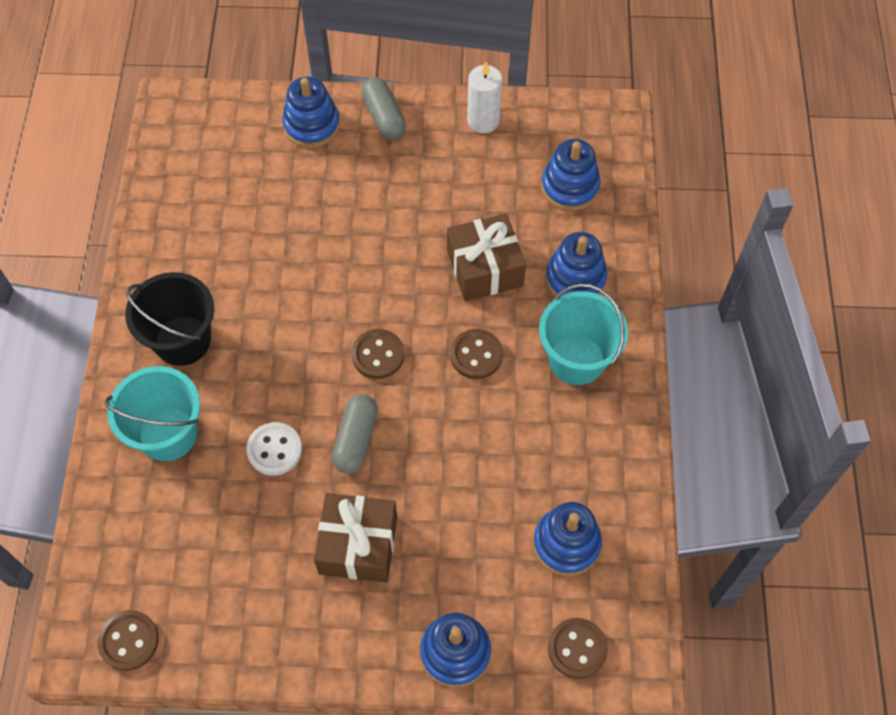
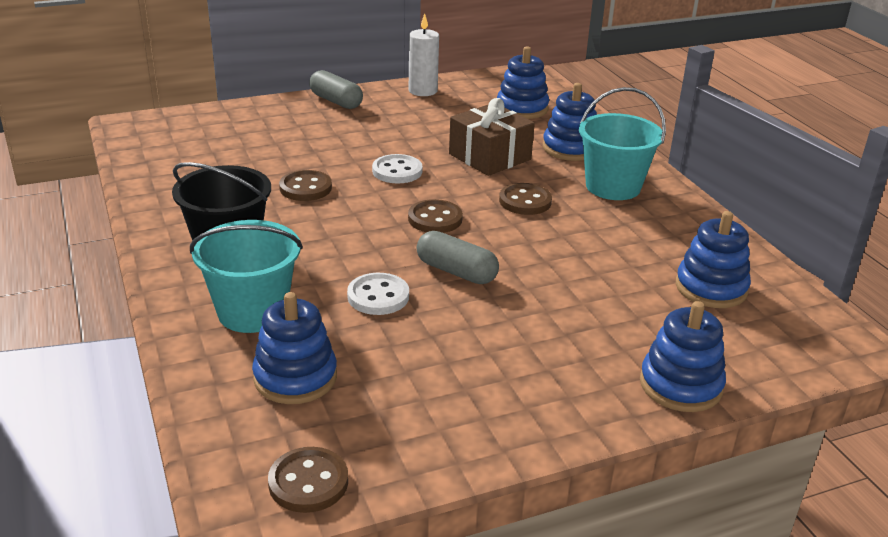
camera: 25 degrees left, 30 degrees down
blue stacking toy [282,77,340,148] -> blue stacking toy moved to [252,292,337,404]
brown gift [314,493,397,582] -> none
grey capsule [332,394,378,474] -> grey capsule turned 45 degrees counterclockwise [417,231,499,284]
brown button [548,618,608,679] -> brown button moved to [279,170,332,201]
none -> white button [372,154,423,183]

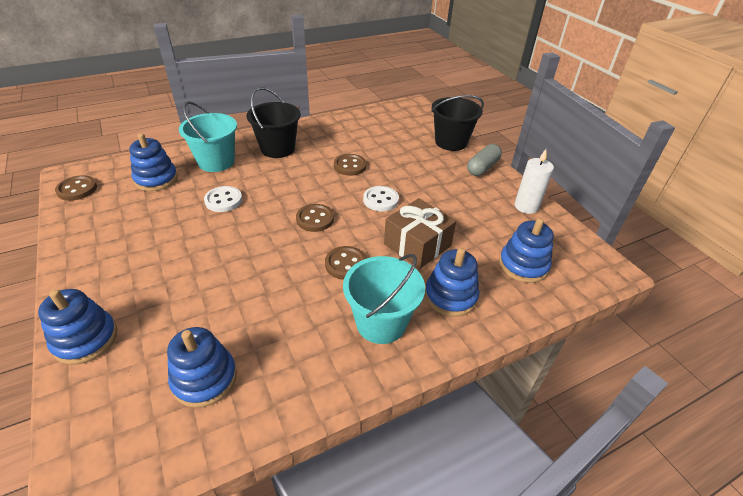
camera: 85 degrees right, 10 degrees up
grey capsule [417,231,499,284] -> none
none -> black bucket [431,95,484,151]

